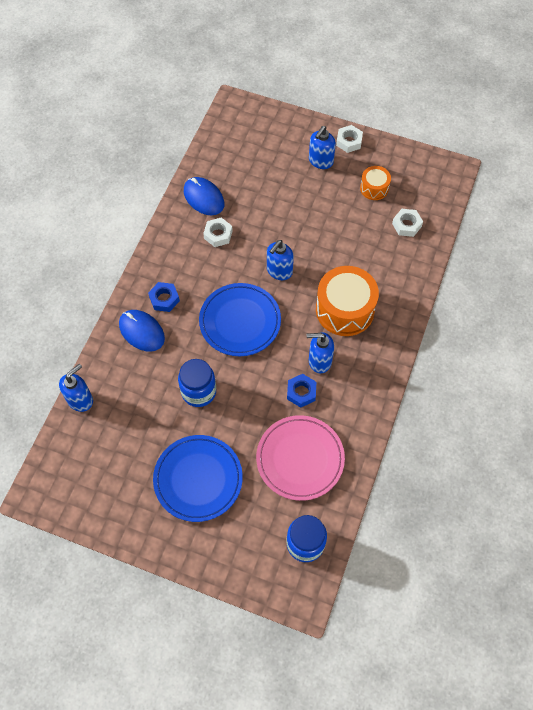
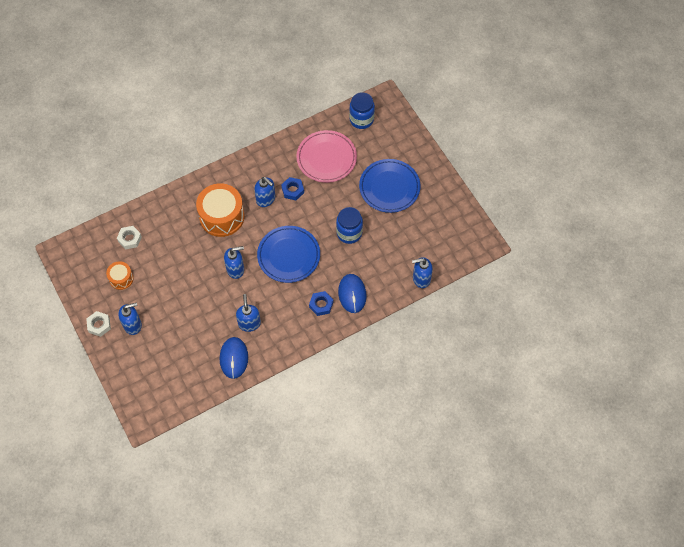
camera: 140 degrees left, 0 degrees up
white nut [203,218,233,247] -> blue soap dispenser [236,294,261,332]

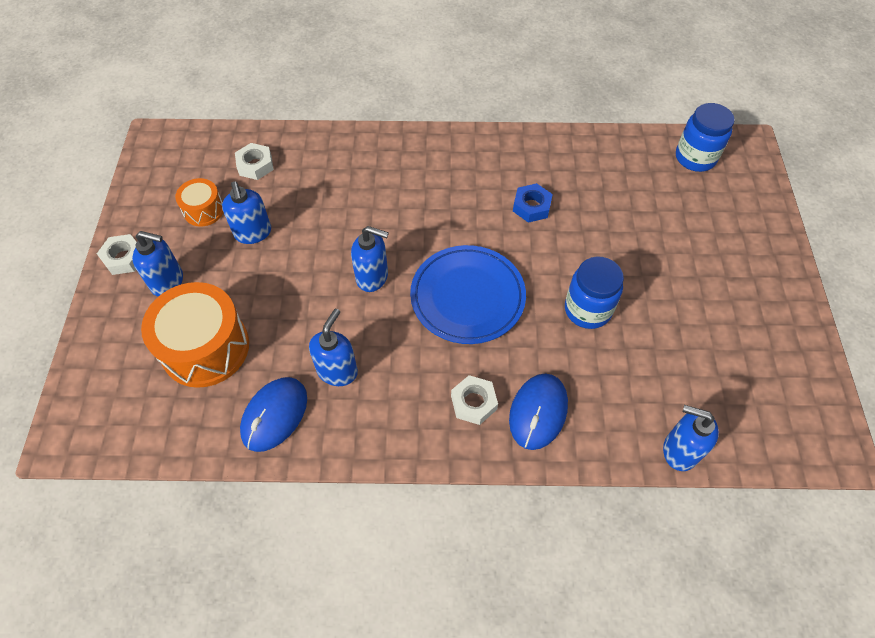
camera: 30 degrees right, 5 degrees down
orange drum [196,183,244,237] -> orange drum moved to [141,282,249,388]
blue soap dispenser [254,177,275,207] -> blue soap dispenser moved to [222,181,271,244]
pink plate [296,130,357,183] -> none
blue nut [309,291,333,316] -> white nut [451,375,498,425]
blue plate [359,159,421,213] -> none

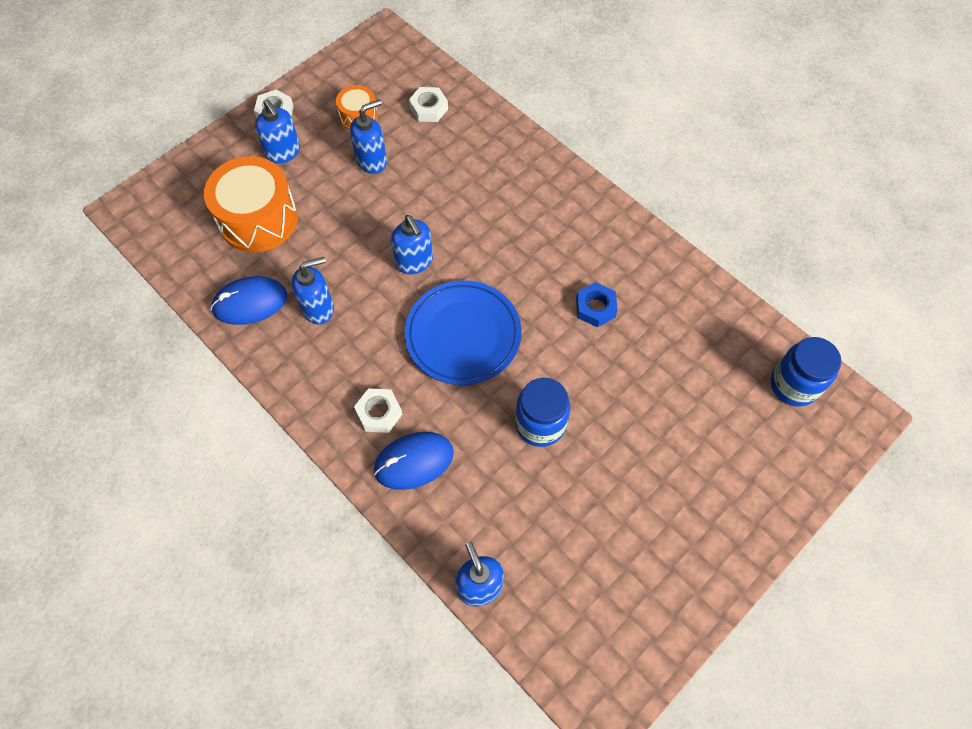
camera: 45 degrees right, 5 degrees up
blue soap dispenser [222,181,271,244] -> blue soap dispenser turned 150 degrees counterclockwise [350,99,387,174]

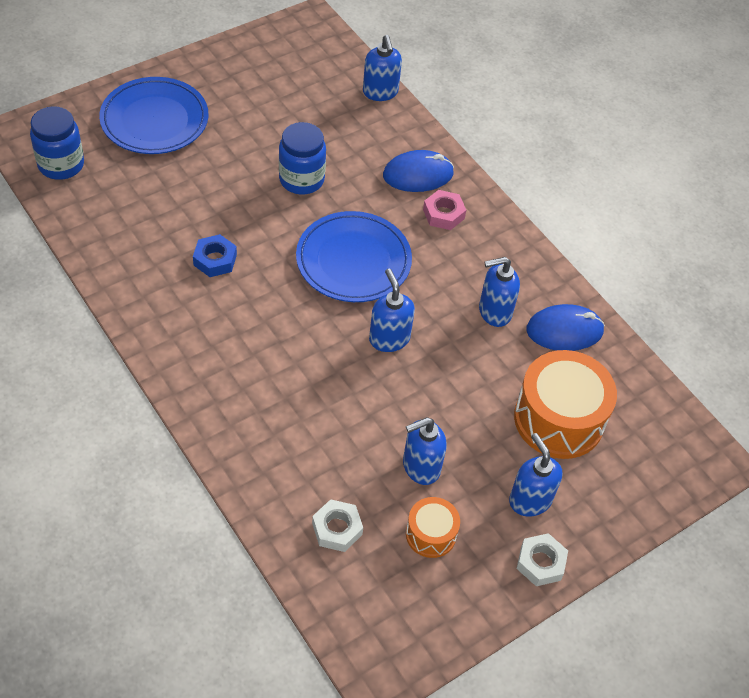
camera: 175 degrees left, 10 degrees down
white nut [354,388,402,433] -> pink nut [423,190,466,230]
none -> blue plate [99,77,208,154]

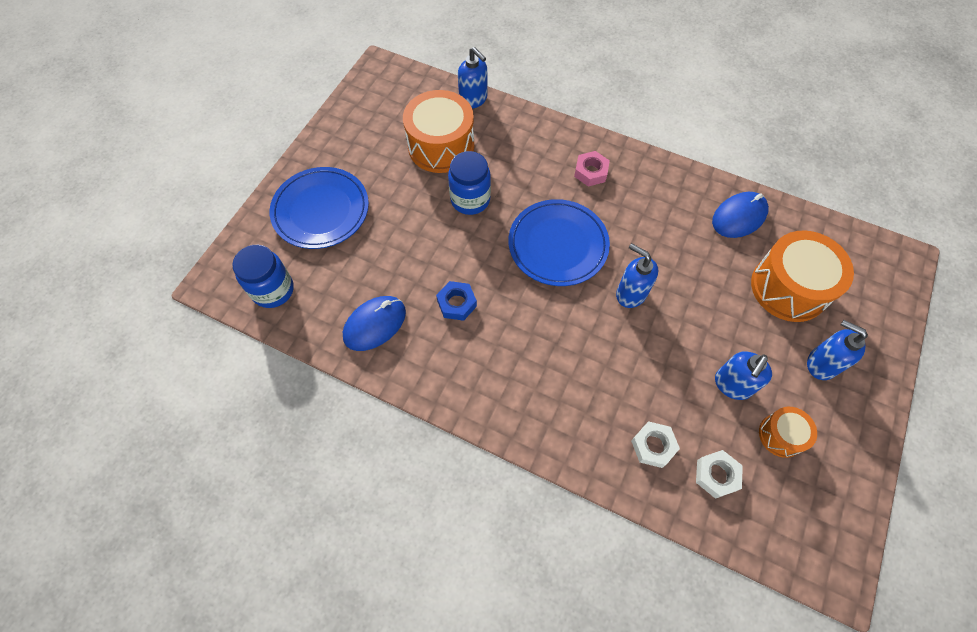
camera: 25 degrees left, 10 degrees up
blue mouse [383,150,454,192] -> blue mouse moved to [343,296,406,351]
blue soap dispenser [479,257,520,327] -> none
white nut [517,533,568,586] -> white nut moved to [631,421,680,468]
none -> orange drum [403,90,474,173]

